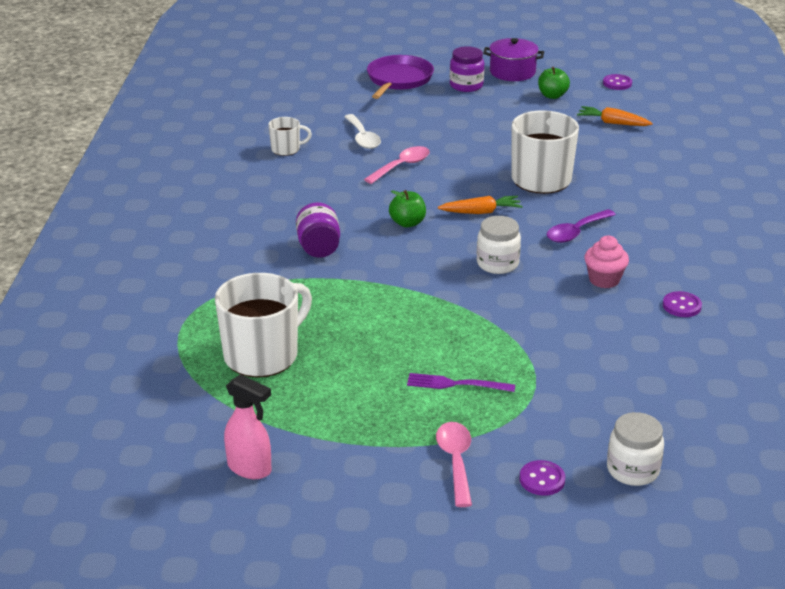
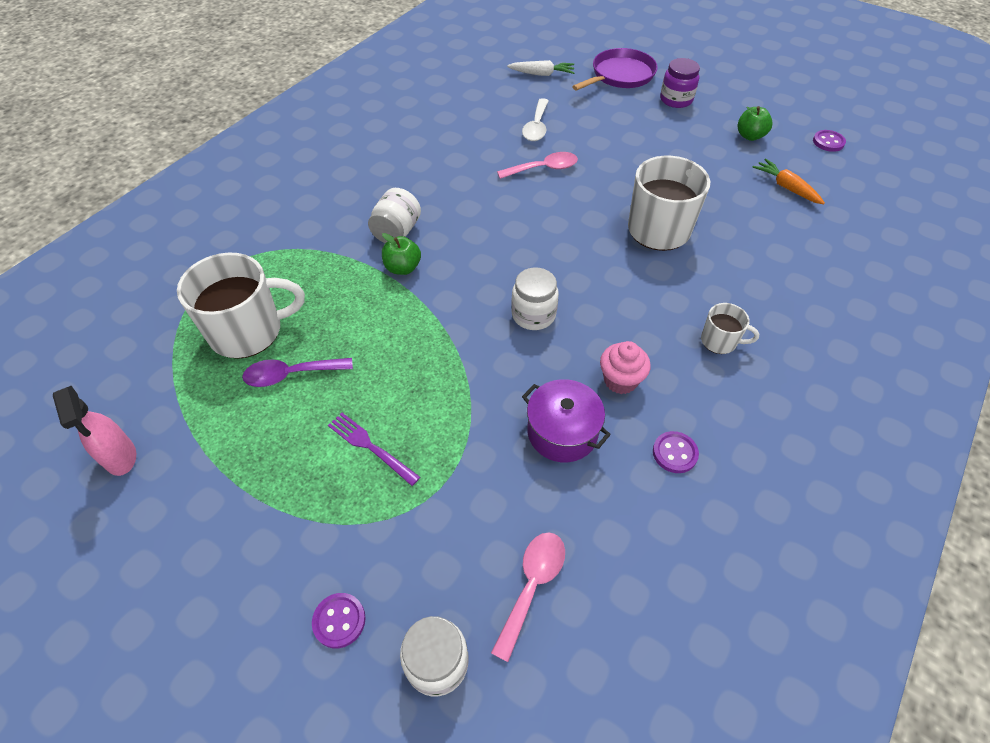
camera: 30 degrees right, 20 degrees up
white mug [268,117,312,156] -> white mug moved to [701,303,759,354]
purple jar [296,202,340,258] -> white jar [368,188,421,243]
green apple [389,190,426,227] -> green apple moved to [382,233,421,275]
pink spoon [436,422,472,507] -> pink spoon moved to [491,532,565,662]
orange carrot [438,196,523,214] -> none
purple pot [483,38,544,81] -> purple pot moved to [522,379,611,462]
purple spoon [547,209,616,243] -> purple spoon moved to [242,358,353,387]
none -> white carrot [507,60,575,76]

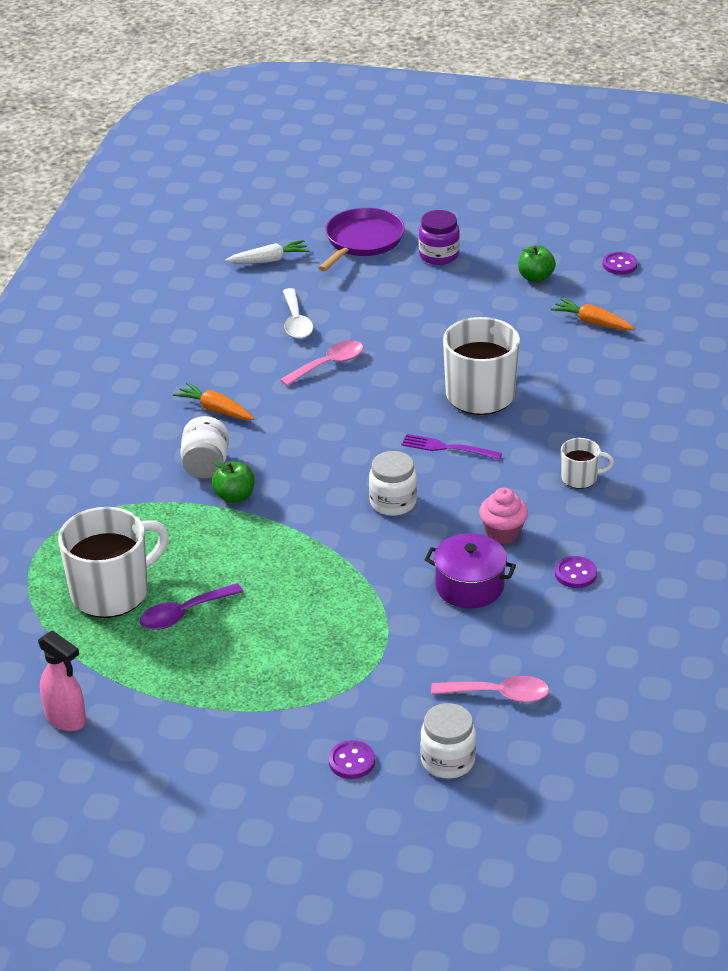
camera: 20 degrees left, 15 degrees down
purple fork [328,413,420,486] -> purple fork moved to [401,434,502,460]
pink spoon [491,532,565,662] -> pink spoon turned 90 degrees clockwise [431,676,549,702]
none -> orange carrot [173,382,254,420]

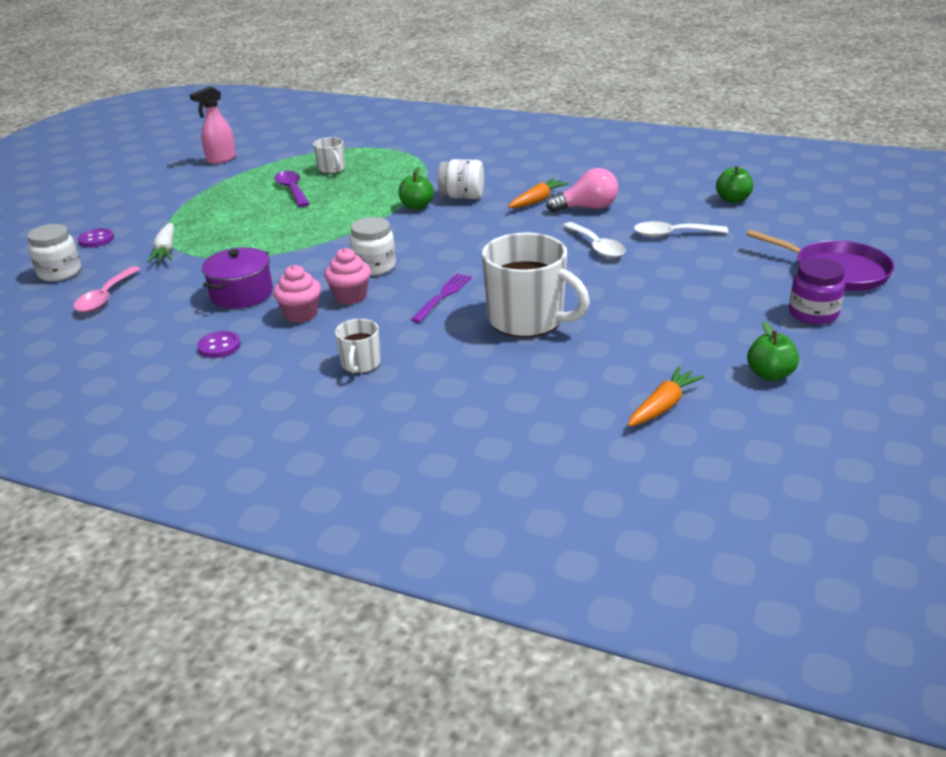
camera: 100 degrees right, 5 degrees down
white mug [58,507,169,618] -> white mug [313,137,345,174], size x0.49
white carrot [226,240,310,263] -> white carrot moved to [147,223,174,263]
pink spoon [280,340,363,386] -> white spoon [563,222,626,258]
purple button [602,252,637,275] -> none
none -> pink cupcake [324,248,371,305]
none -> pink light bulb [546,168,618,212]
none -> green apple [716,166,753,203]

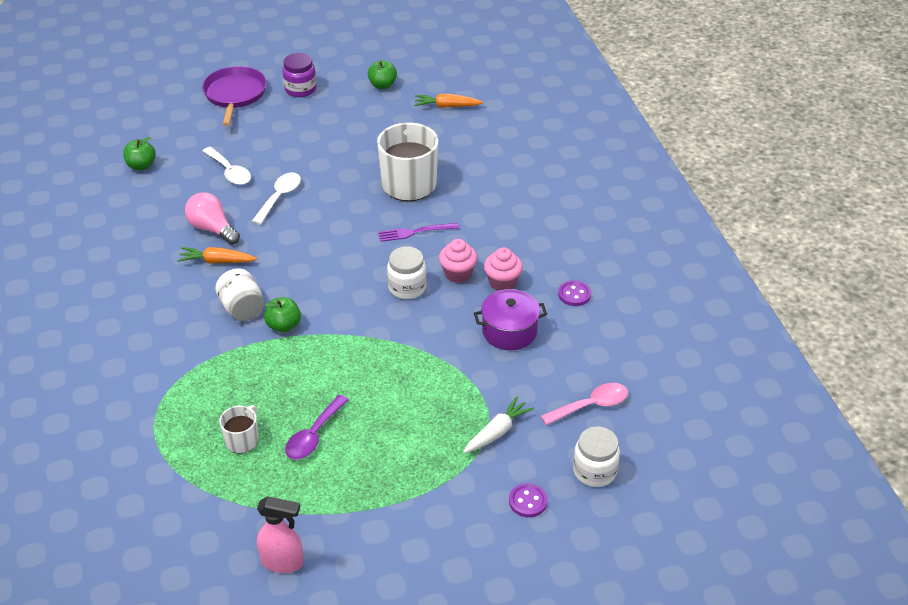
camera: 130 degrees left, 10 degrees up
white mug [335,319,381,374] -> none

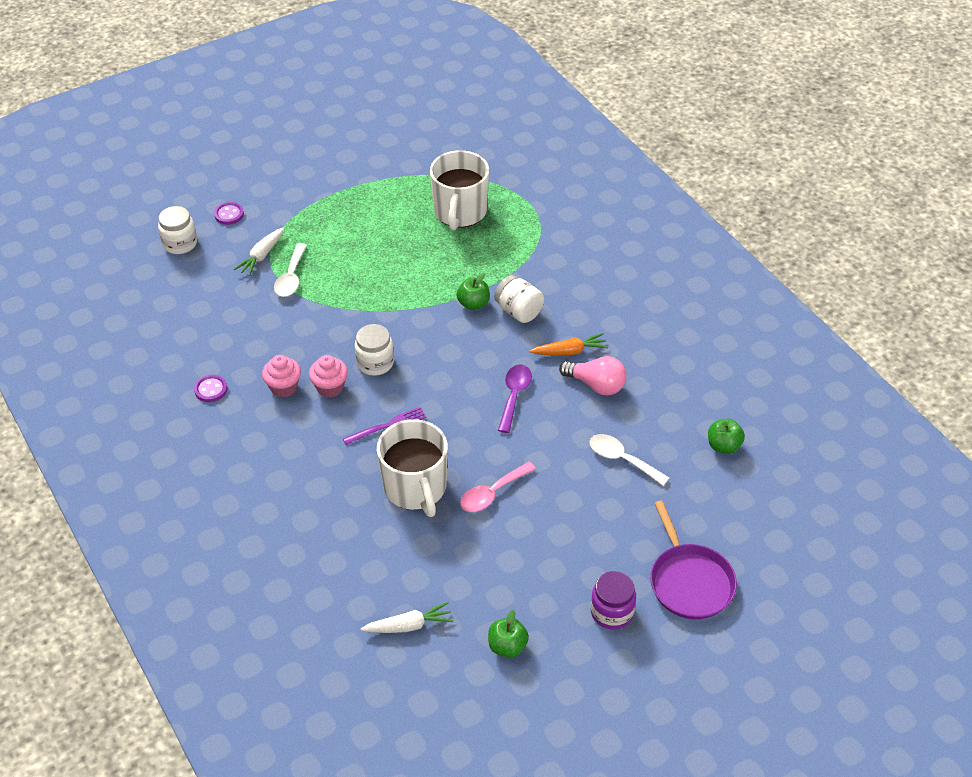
camera: 165 degrees right, 5 degrees up
white mug [219,405,258,453] -> white mug [430,150,489,230], size x2.03
white spoon [252,172,301,225] -> white spoon moved to [274,243,307,297]
pink spray bottle [257,496,304,573] -> none
purple spoon [285,395,349,460] -> purple spoon moved to [498,365,532,433]
orange carrot [414,94,483,108] -> white carrot [361,602,453,633]
purple pot [474,289,547,350] -> none
pink spoon [541,383,628,425] -> pink spoon moved to [460,462,536,512]

